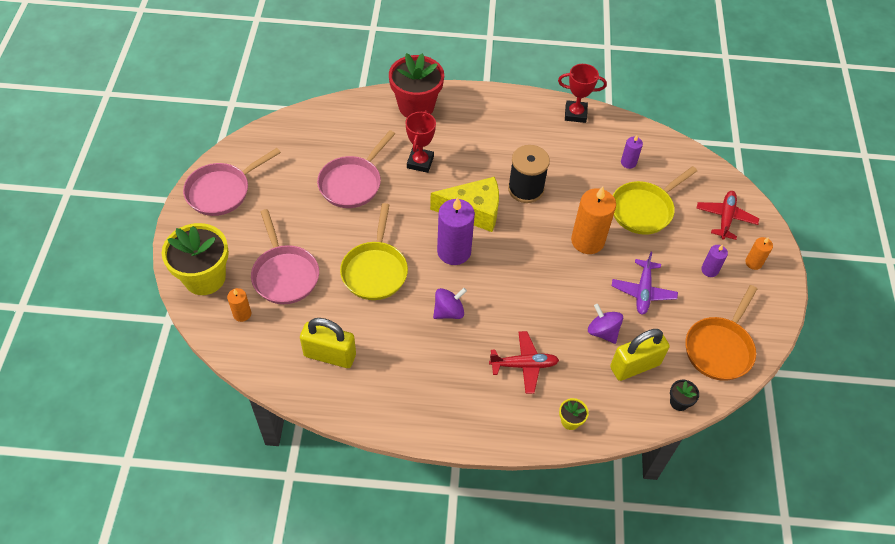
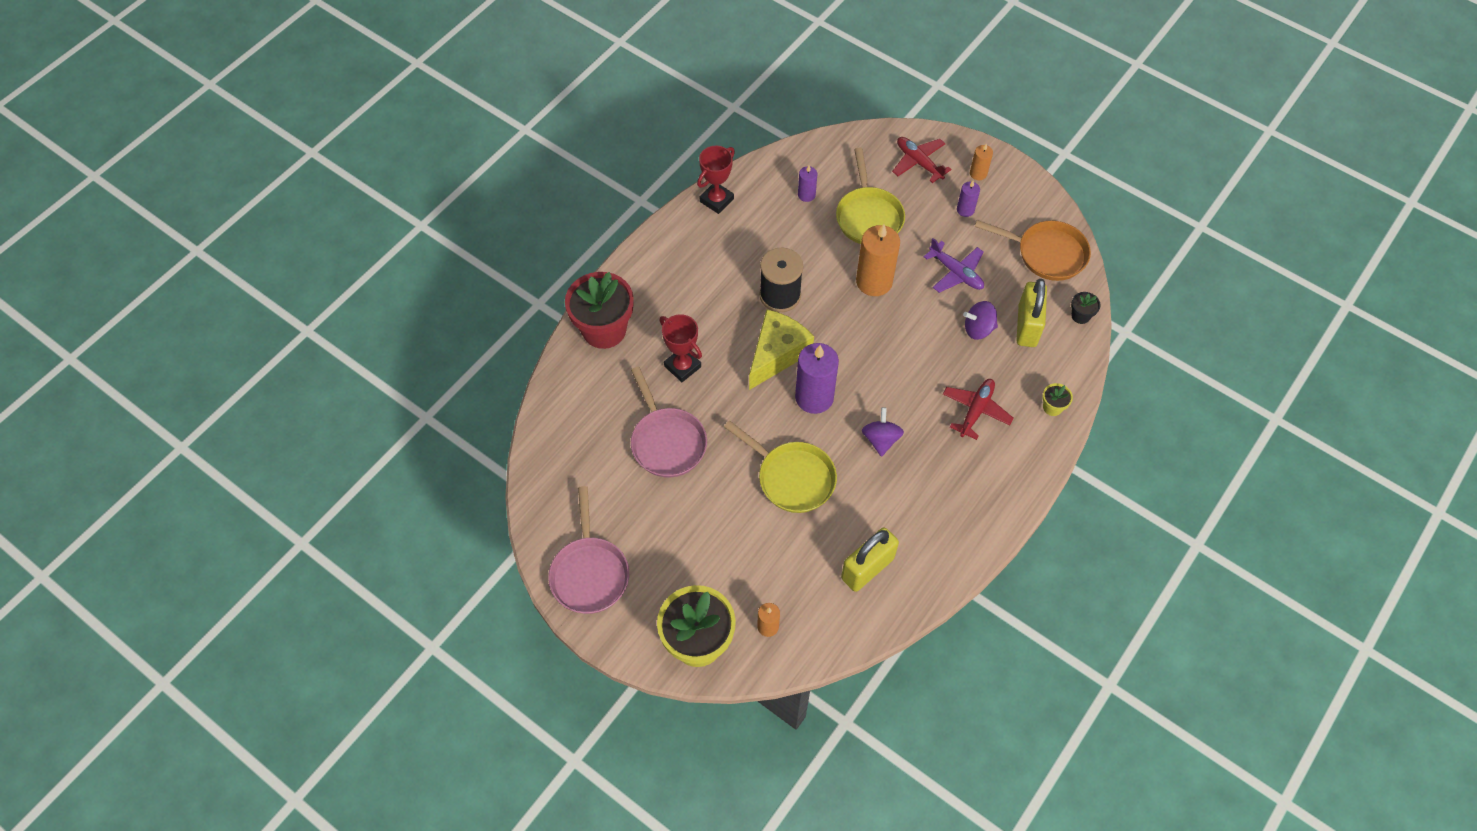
camera: 55 degrees left, 5 degrees up
pink pan [251,209,319,304] -> none
orange pan [685,285,757,381] -> orange pan turned 45 degrees counterclockwise [975,220,1091,281]

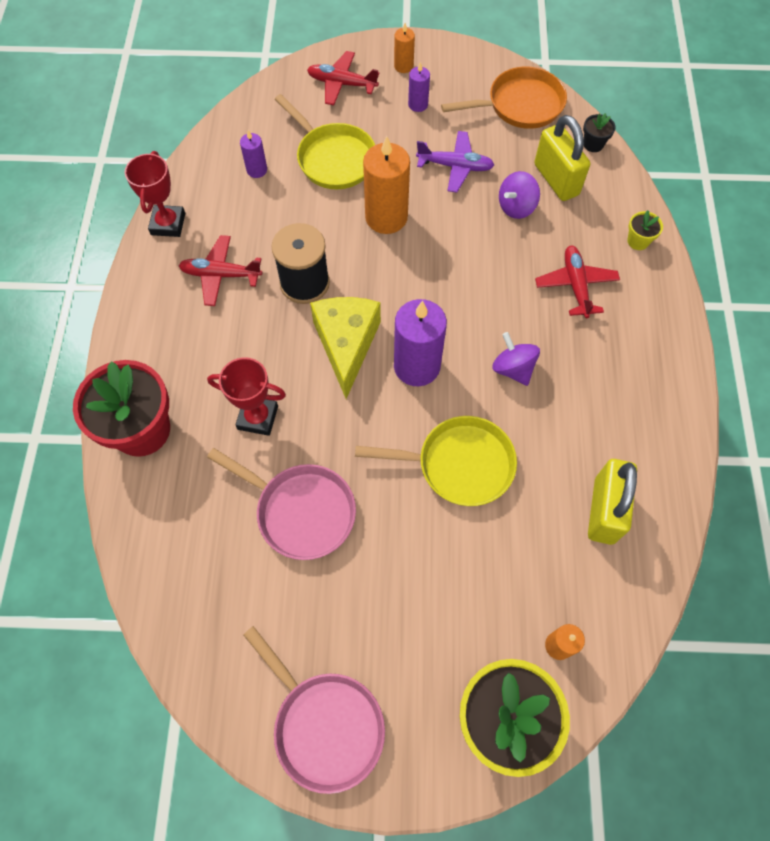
camera: 35 degrees left, 5 degrees up
none -> red plane [179,235,262,306]

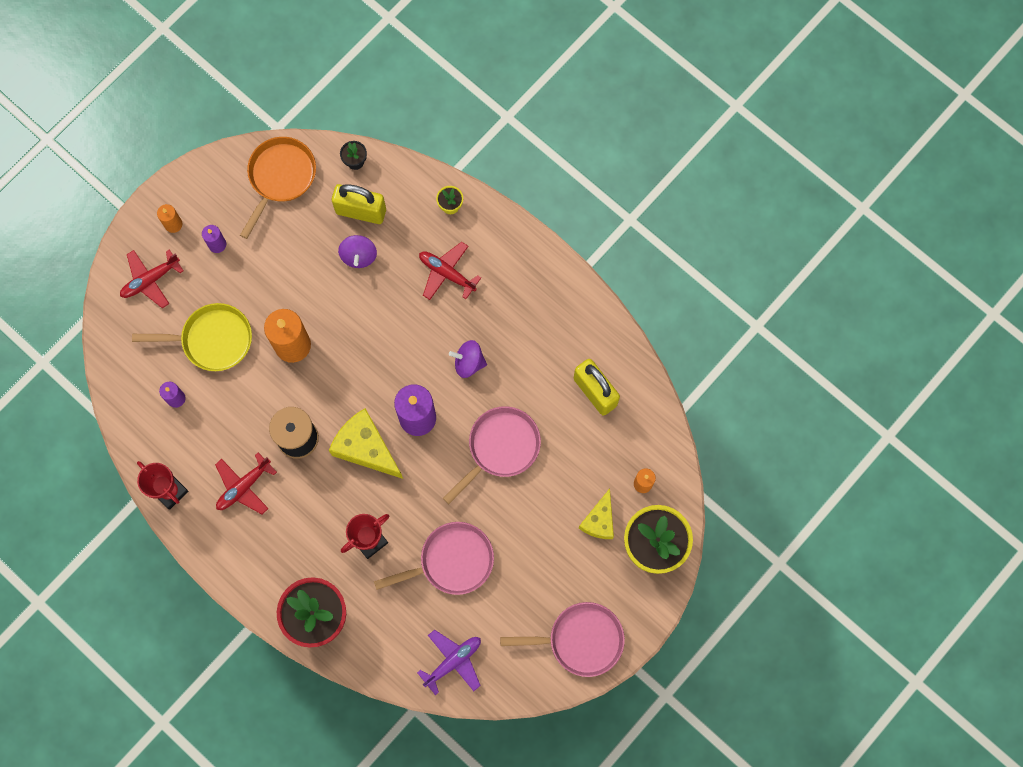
camera: 50 degrees left, 10 degrees up
yellow pan [355,416,517,506] -> pink pan [443,406,541,504]
purple plane [416,131,494,193] -> purple plane moved to [417,630,481,695]
none -> yellow cheese [579,488,614,539]

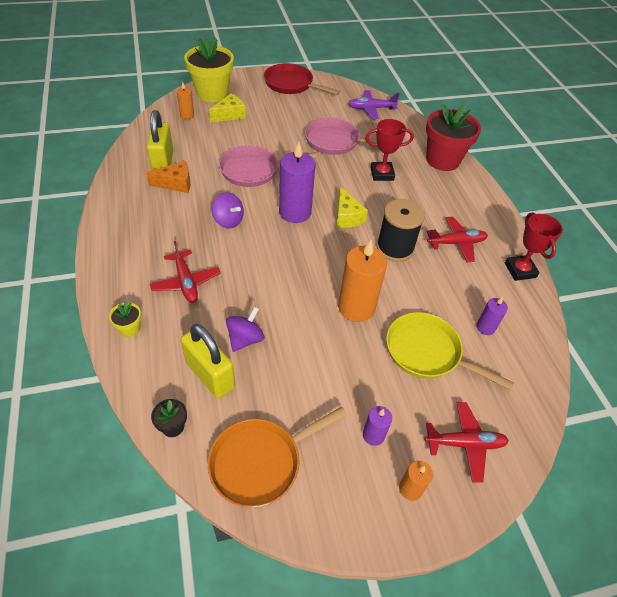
camera: 150 degrees left, 25 degrees down
yellow cheese [329,408,403,479] -> yellow cheese [336,187,368,228], size x0.64
pink pan [500,602,625,677] -> red pan [264,63,340,95]
none -> orange cheese [146,161,190,193]

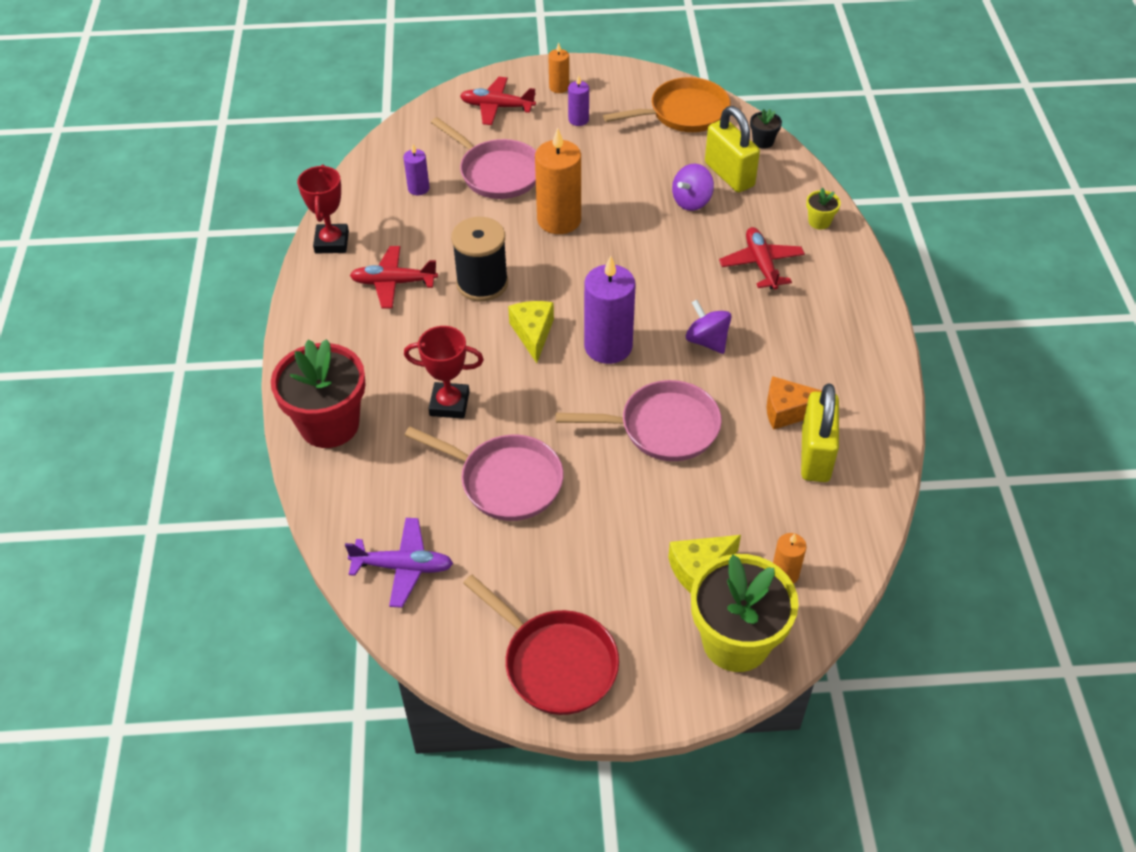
camera: 165 degrees left, 0 degrees up
yellow pan [386,312,514,390] -> pink pan [431,117,536,199]

